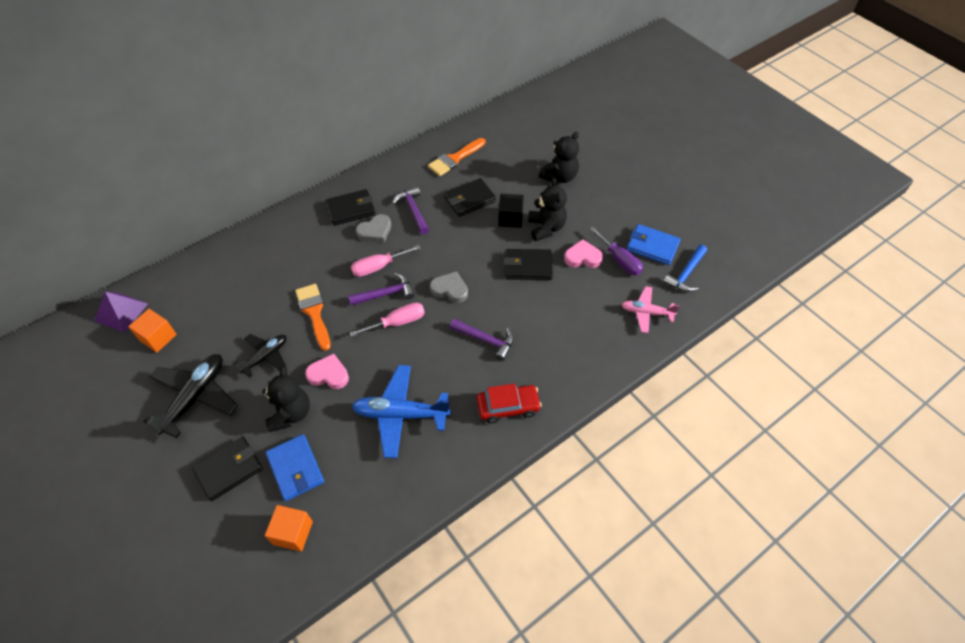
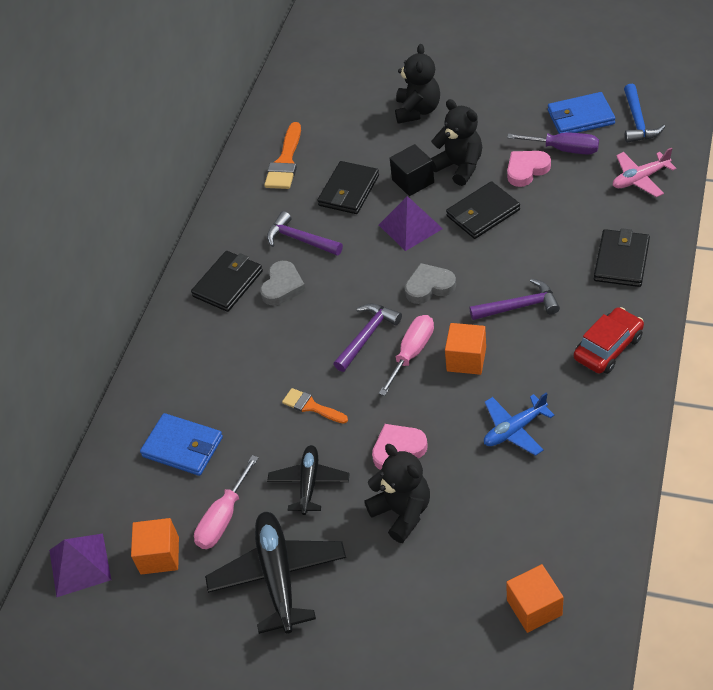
camera: 30 degrees left, 5 degrees down
black wallet [192,436,263,501] -> black wallet moved to [594,228,650,287]
blue wallet [266,434,324,501] -> blue wallet moved to [140,413,223,476]
orange brush [295,284,331,351] -> orange brush [282,388,348,424], size x0.63
pink screwdriver [351,245,421,277] -> pink screwdriver moved to [194,455,259,549]
blue plane [352,365,451,458] -> blue plane [484,392,555,456], size x0.61
none -> purple pyramid [379,196,443,251]
none -> orange cube [445,323,486,375]

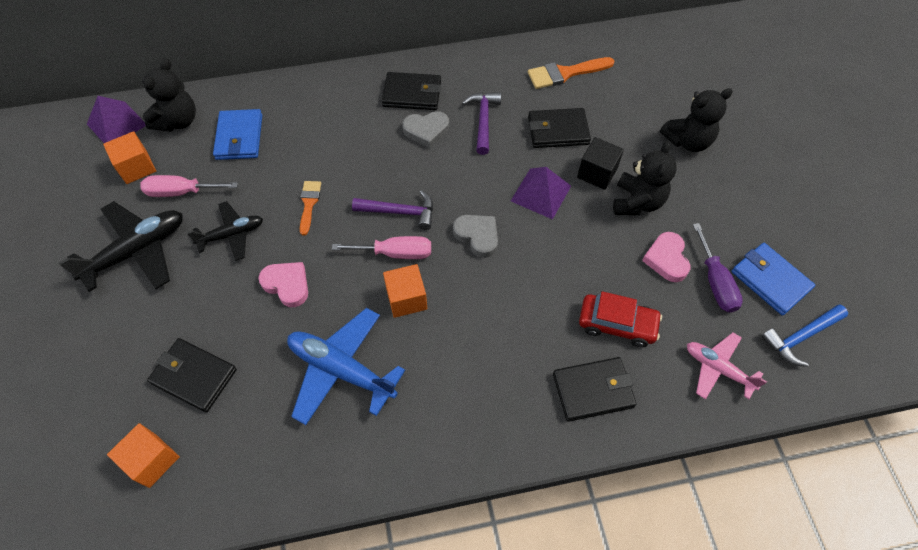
camera: 55 degrees right, 10 degrees up
black teddy bear [364,444,430,543] -> black teddy bear moved to [142,58,196,132]
black wallet [446,181,520,239] -> black wallet moved to [147,338,237,413]
purple hammer [469,279,560,320] -> none
blue plane [484,392,555,456] -> blue plane [287,308,405,425], size x1.63
pink heart [507,151,551,187] -> pink heart turned 120 degrees counterclockwise [642,232,690,282]
red car [574,307,644,374] -> red car moved to [579,291,662,347]

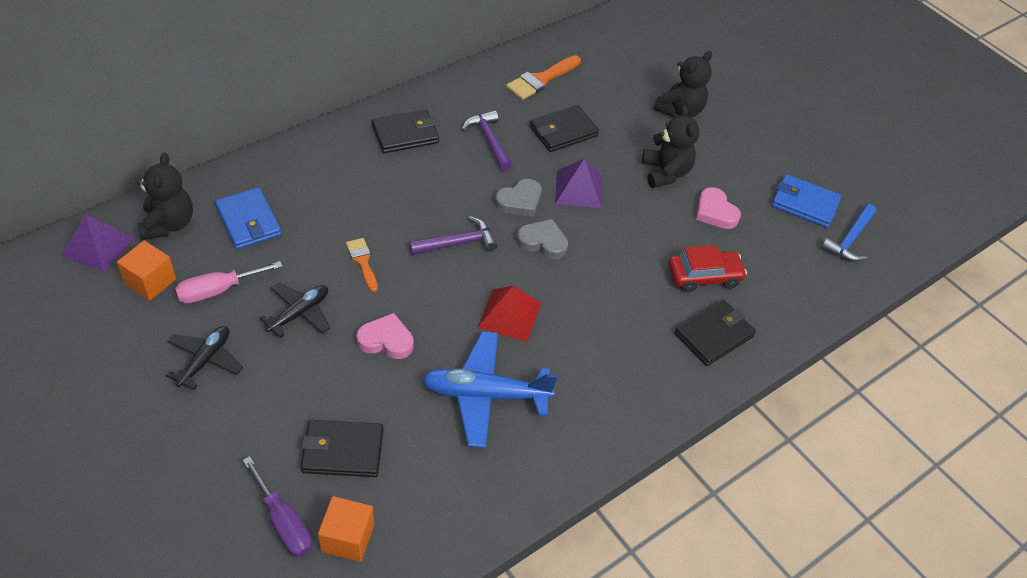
camera: 30 degrees left, 10 degrees down
black plane [59,201,183,292] -> black plane [166,326,243,390], size x0.61
pink screwdriver [332,236,431,259] -> none
orange cube [383,264,427,318] -> red pyramid [477,286,541,342]
grey heart [402,111,449,148] -> grey heart moved to [495,179,542,217]
black cube [577,137,624,190] -> none
pink plane [687,333,767,399] -> none
purple screwdriver [693,223,743,313] -> purple screwdriver moved to [243,456,312,558]

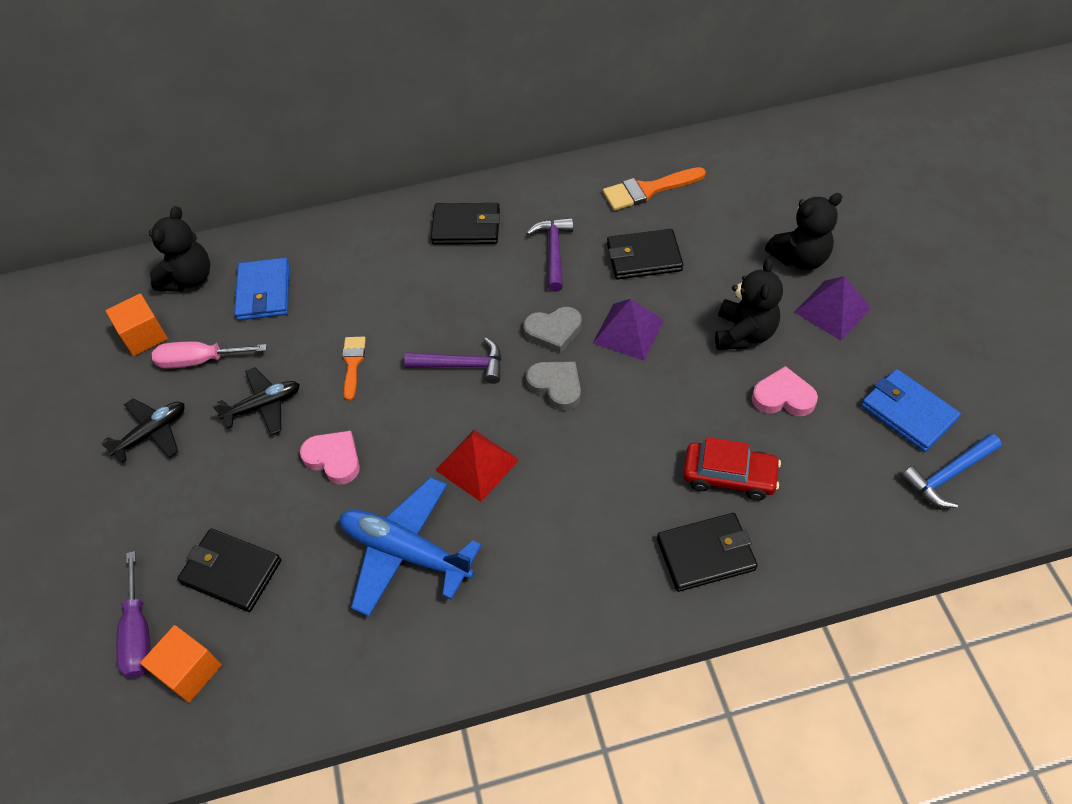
camera: 30 degrees right, 5 degrees up
purple pyramid [60,215,135,273] -> purple pyramid moved to [794,276,871,341]
pink heart [696,187,741,229] -> pink heart turned 105 degrees clockwise [752,366,818,416]

